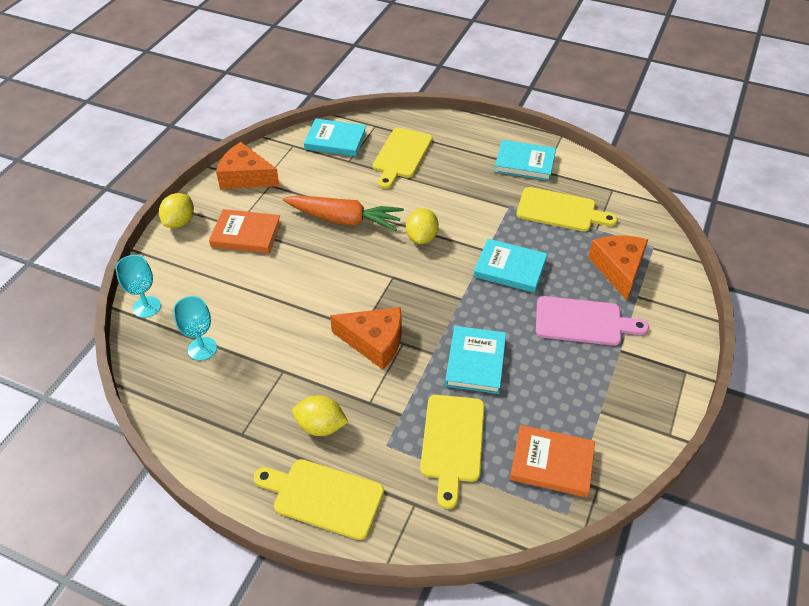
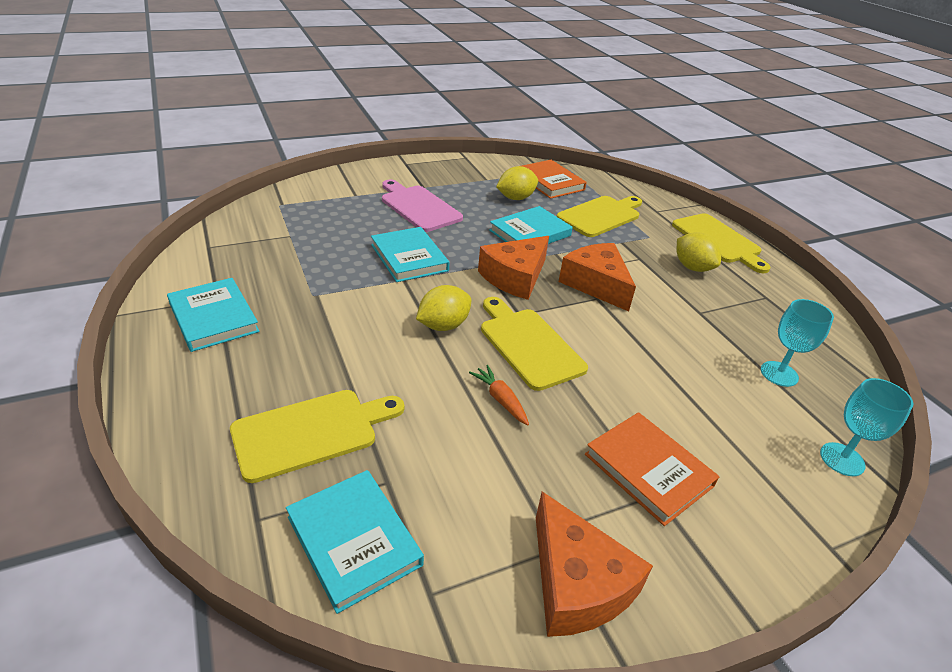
camera: 140 degrees left, 10 degrees down
yellow lemon [159,193,194,228] -> yellow lemon moved to [496,166,538,200]
orange carrot [283,195,404,231] -> orange carrot [469,365,529,425], size x0.46
yellow cutting board [516,187,618,232] -> yellow cutting board moved to [481,297,588,391]
orange cheese [588,236,648,300] -> orange cheese moved to [478,236,549,300]

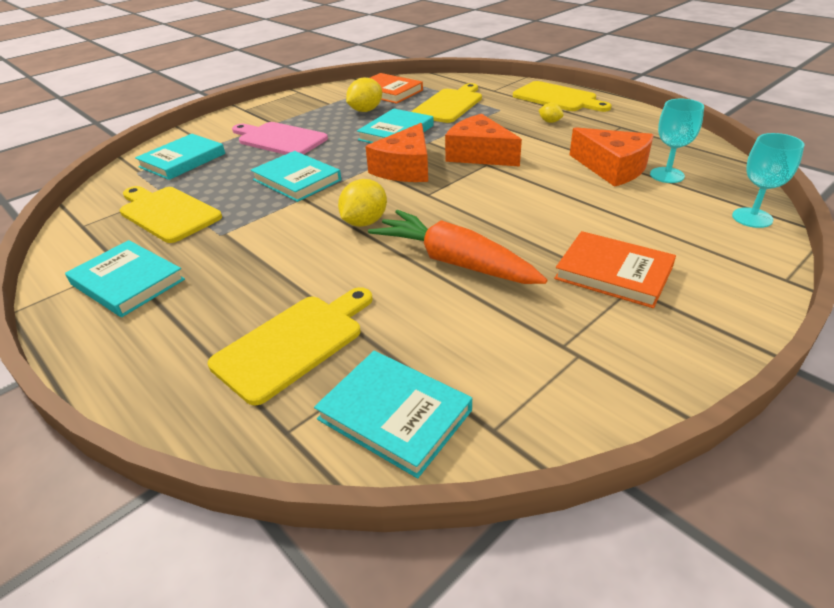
camera: 15 degrees left, 0 degrees up
orange carrot [469,365,529,425] -> orange carrot [368,210,547,284], size x2.18
yellow cutting board [481,297,588,391] -> yellow cutting board moved to [120,186,222,243]
orange cheese [536,491,653,637] -> orange cheese moved to [570,127,654,187]
yellow lemon [677,232,721,272] -> yellow lemon [538,103,564,123], size x0.55
none -> turquoise book [135,134,225,180]

